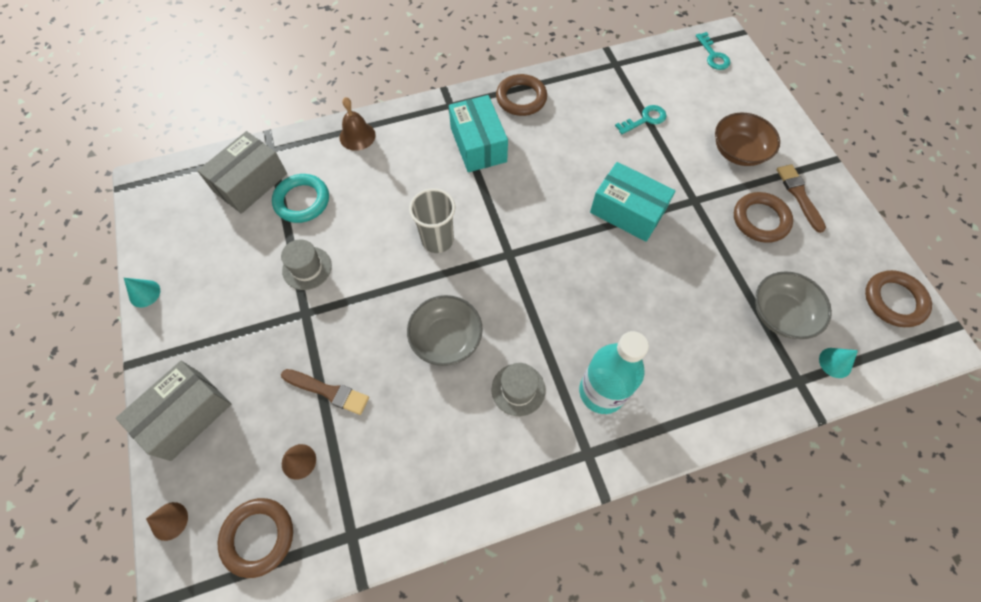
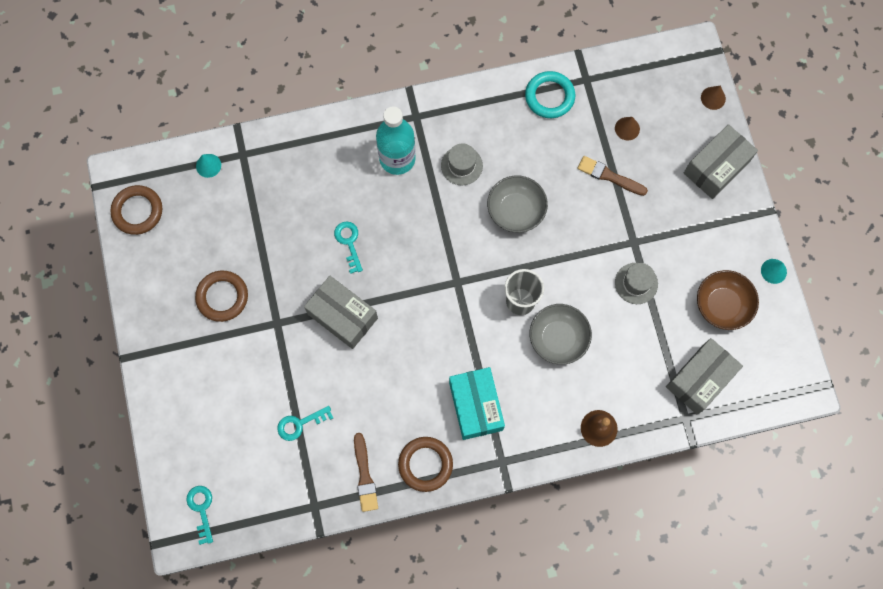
camera: 175 degrees left, 10 degrees up
brown ring [218,498,293,578] -> none
turquoise ring [272,174,329,223] -> turquoise ring moved to [525,71,575,118]
turquoise box [590,162,675,242] -> grey box [304,276,378,349]
brown bowl [715,112,780,166] -> brown bowl moved to [697,270,759,330]
grey bowl [755,271,832,339] -> grey bowl moved to [529,304,592,365]
brown brush [777,164,826,233] -> brown brush moved to [354,433,378,512]
none -> turquoise key [334,221,363,274]

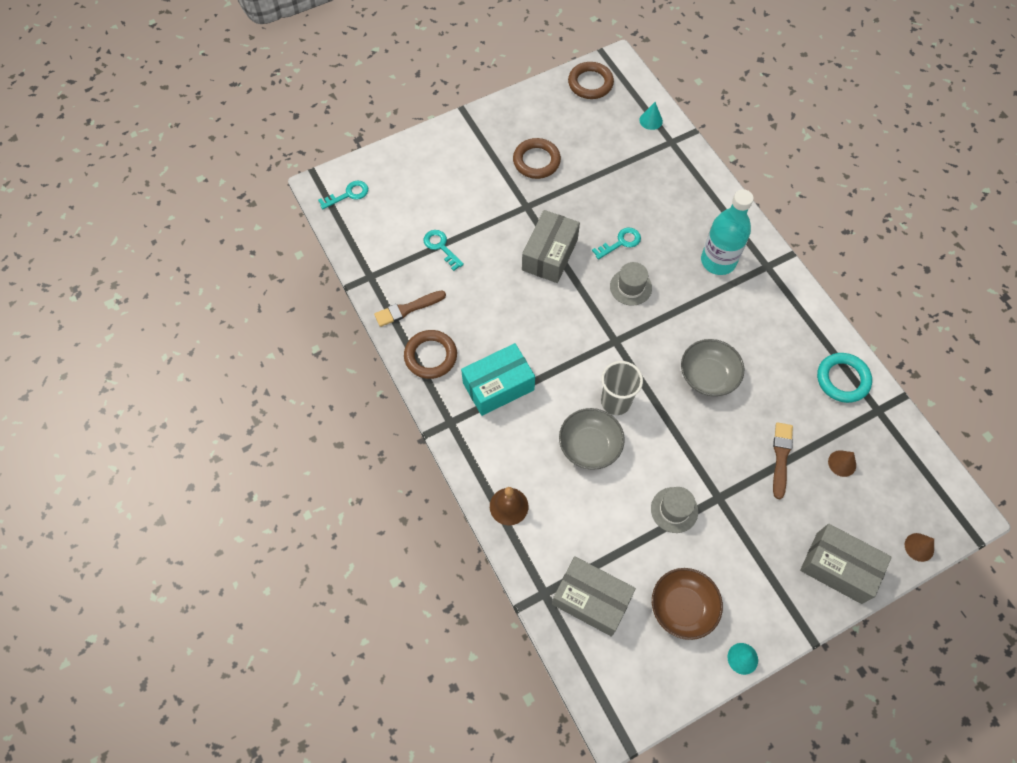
camera: 75 degrees right, 10 degrees down
grey hat [441,143,483,185] -> grey hat moved to [610,262,652,306]

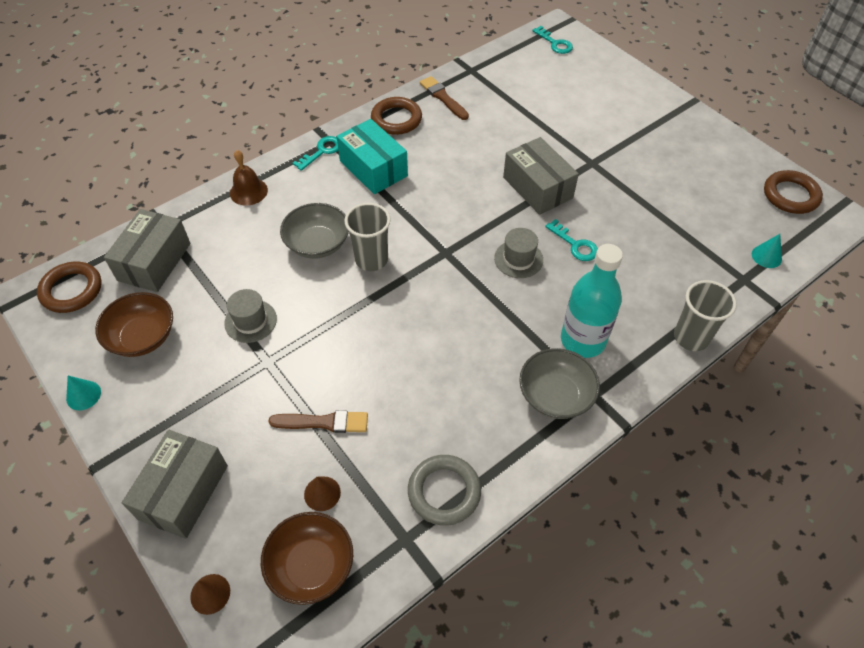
camera: 80 degrees right, 10 degrees down
turquoise key [424,230,464,271] -> turquoise key moved to [293,136,338,171]
brown ring [513,138,561,179] -> brown ring moved to [37,261,102,313]
grey box [522,210,580,283] -> grey box turned 45 degrees clockwise [503,137,579,215]
grey bowl [681,339,744,396] -> grey bowl moved to [519,348,600,419]
turquoise ring [817,353,872,403] -> grey ring [408,455,481,526]
none -> brown bowl [261,512,353,605]
none -> grey cup [674,280,737,351]

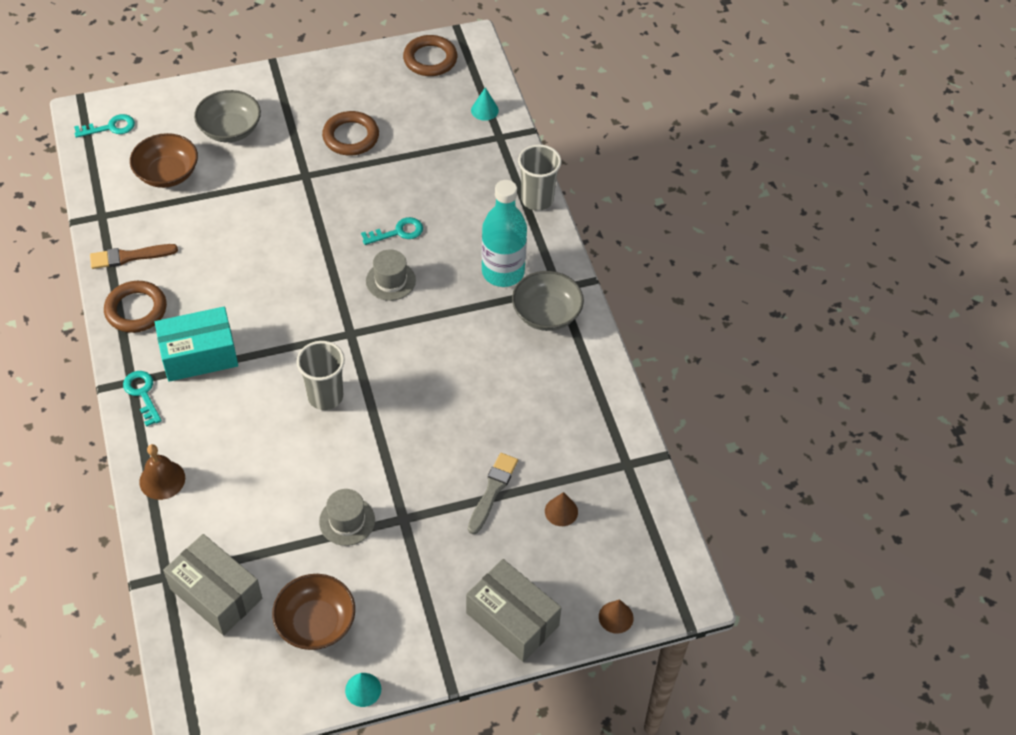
camera: 70 degrees left, 0 degrees up
brown ring [37,261,102,313] -> brown ring moved to [322,111,379,156]
brown bowl [261,512,353,605] -> brown bowl moved to [130,133,198,188]
brown brush [268,410,368,433] -> grey brush [468,453,518,534]
grey bowl [280,203,349,259] -> grey bowl moved to [194,90,261,142]
grey ring [408,455,481,526] -> none
grey box [503,137,579,215] -> none

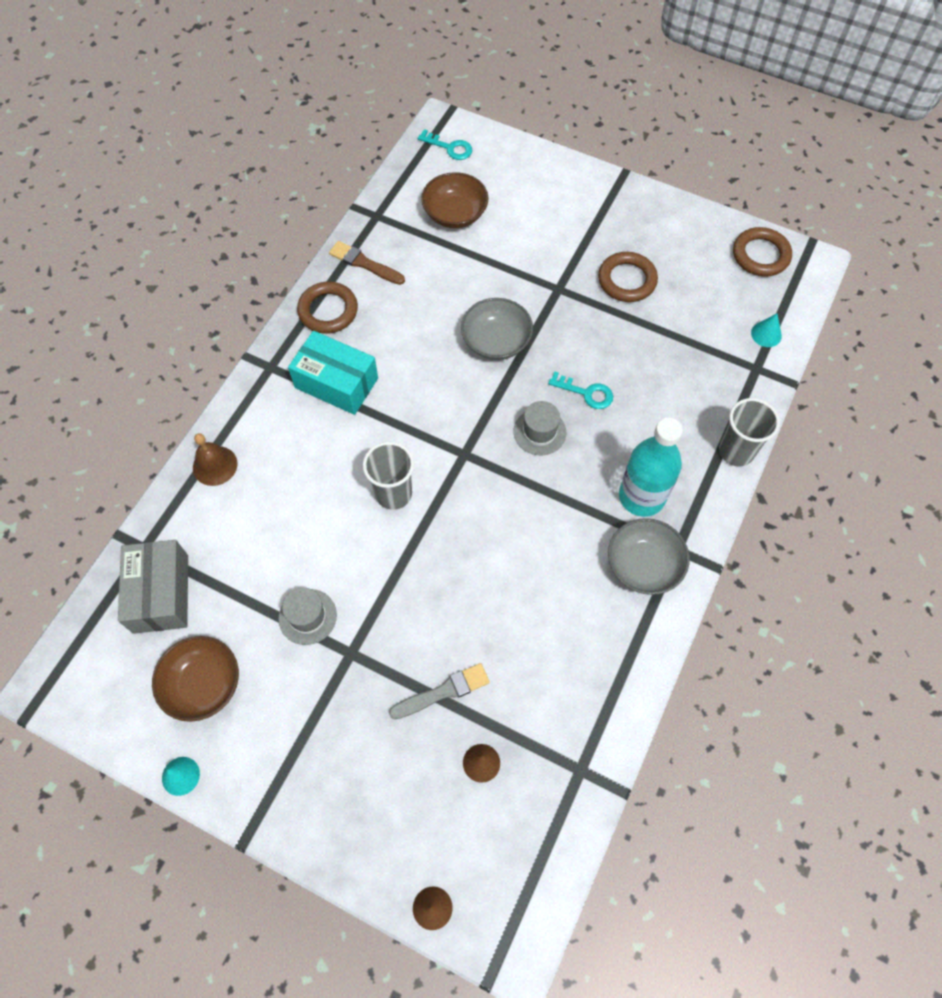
camera: 45 degrees right, 10 degrees up
turquoise key [123,371,162,427] -> none
grey bowl [194,90,261,142] -> grey bowl moved to [461,298,533,360]
grey box [466,559,561,662] -> none

